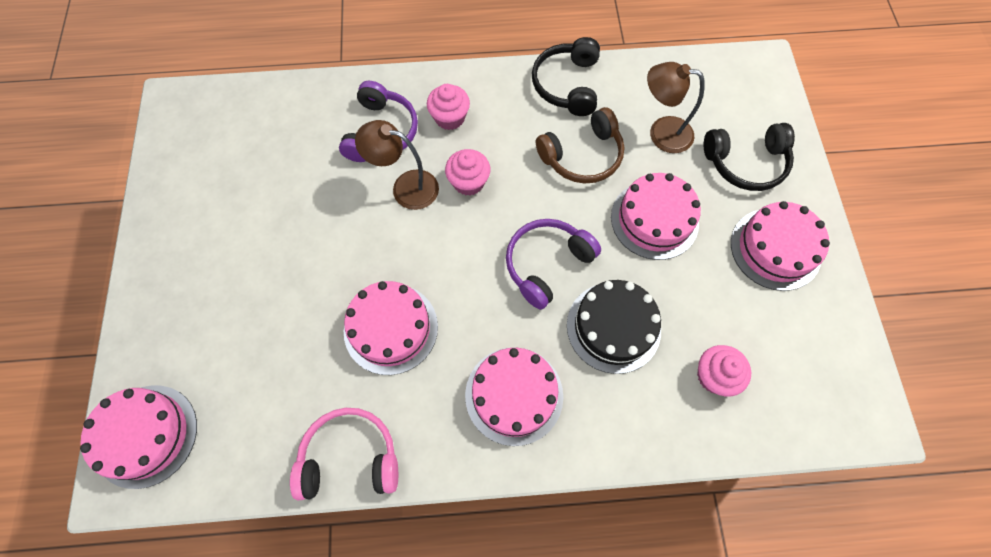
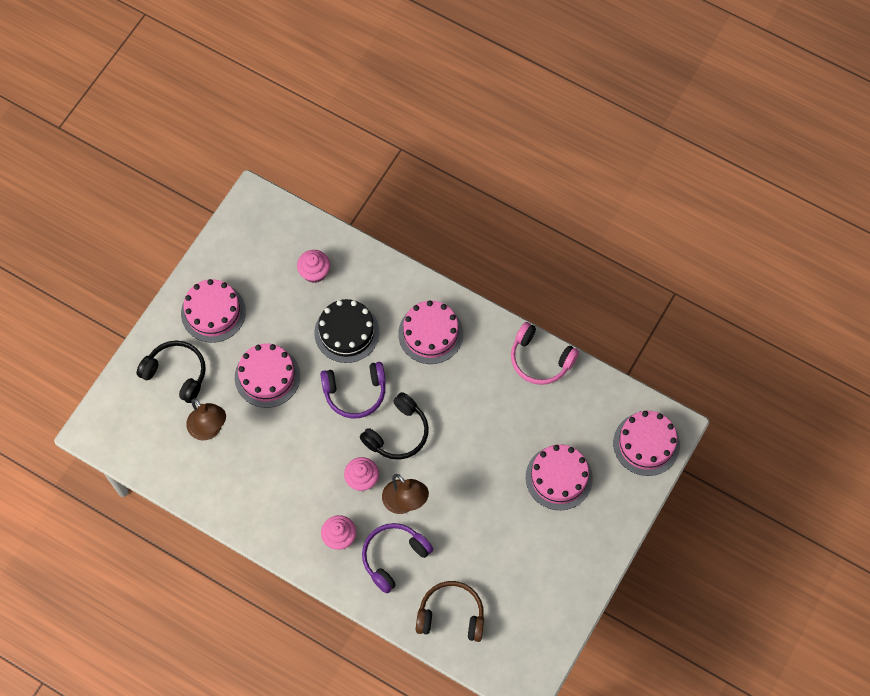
camera: 145 degrees left, 0 degrees up
pink cake [344,281,438,375] -> pink cake moved to [526,444,593,510]
black headphones [532,37,600,116] -> black headphones moved to [360,392,429,460]
brown headphones [536,107,625,184] -> brown headphones moved to [416,581,484,642]

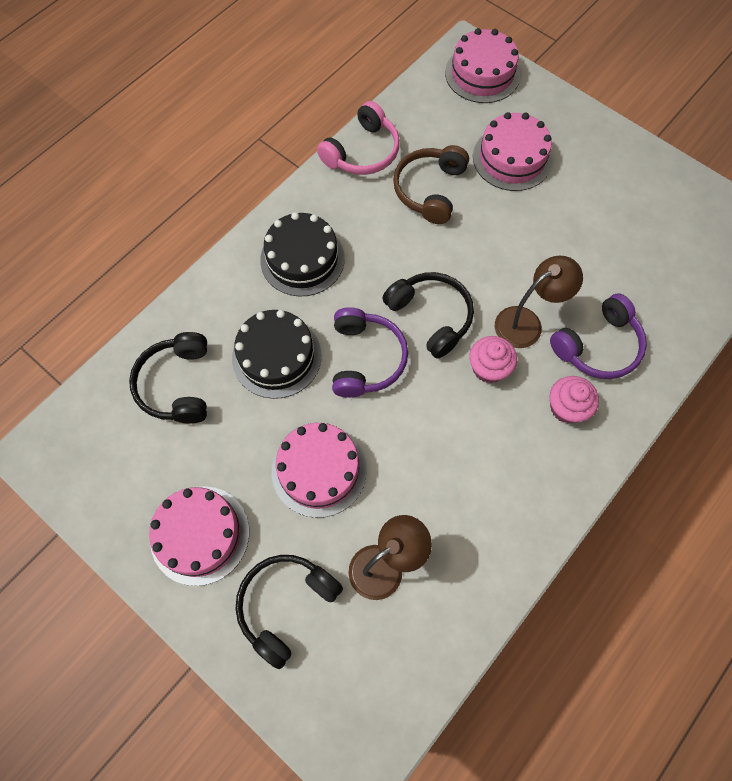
camera: 80 degrees left, 0 degrees up
pink cupcake [297,250,330,283] -> black headphones [129,332,207,424]
purple headphones [362,523,433,594] -> purple headphones turned 90 degrees counterclockwise [550,293,647,379]
pink cake [398,300,463,364] -> black cake [260,212,345,296]
brown headphones [416,581,484,642] -> brown headphones moved to [393,145,469,224]

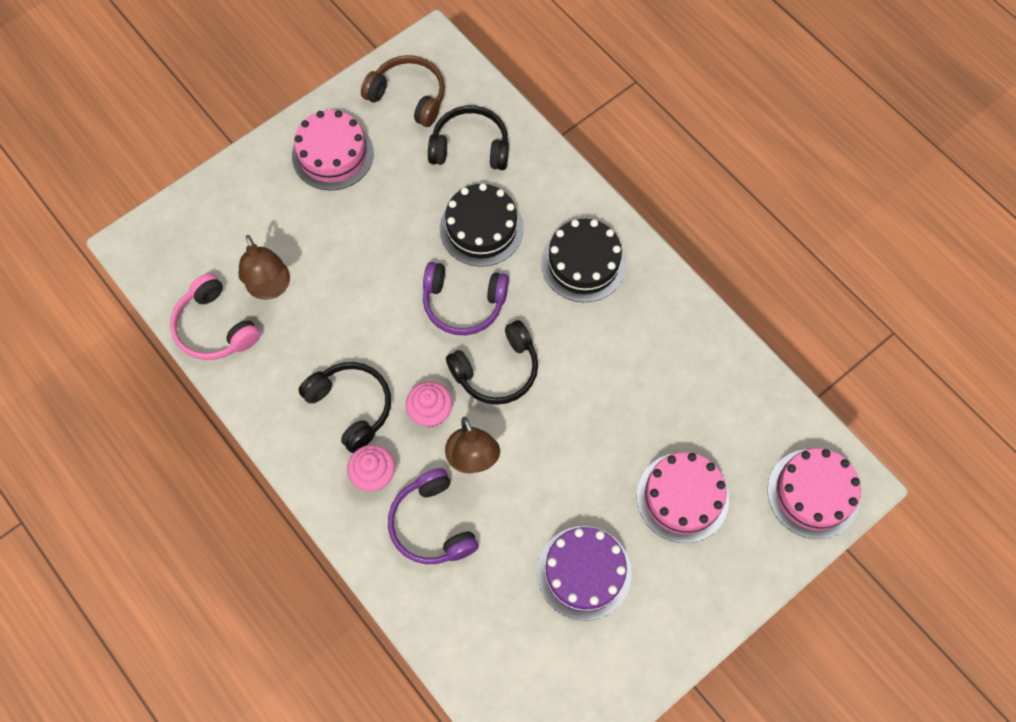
camera: 100 degrees right, 0 degrees up
black headphones [236,555,343,669] -> black headphones moved to [299,362,391,453]
pink cake [272,423,367,518] -> none
pink headphones [317,101,400,175] -> pink headphones moved to [170,273,260,360]
brown headphones [393,145,469,224] -> brown headphones moved to [361,55,445,127]
none -> purple cake [537,526,632,621]

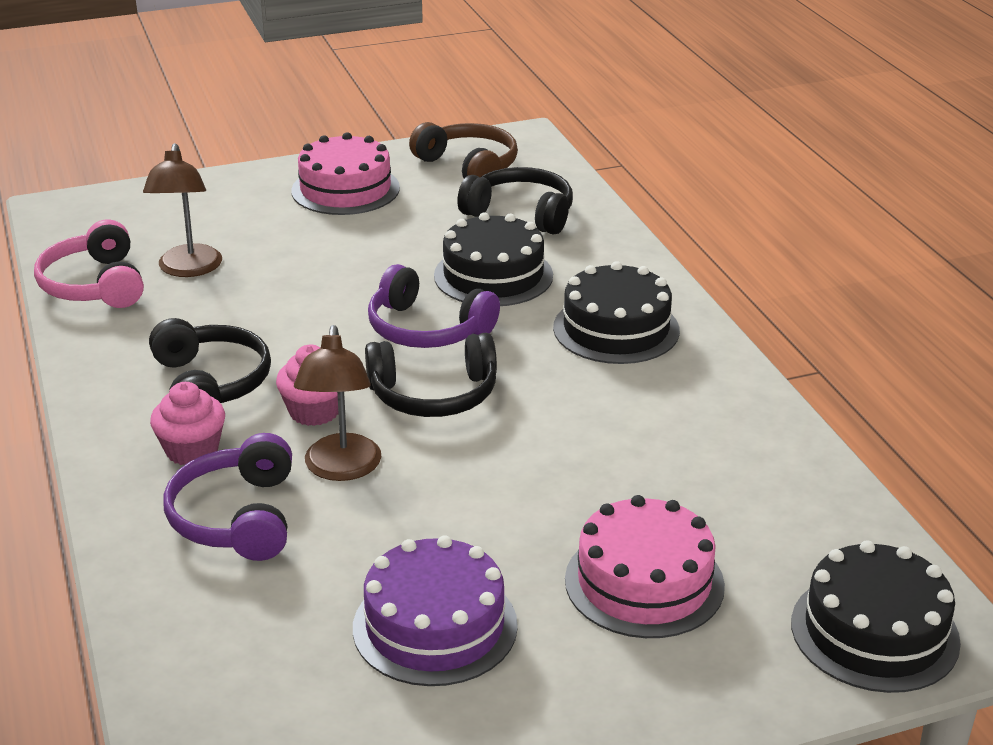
camera: 20 degrees right, 35 degrees down
pink cake [767,448,861,539] -> black cake [791,540,961,693]

